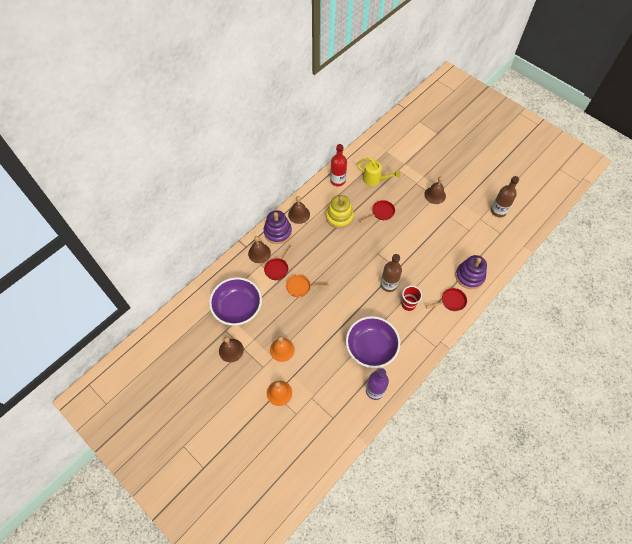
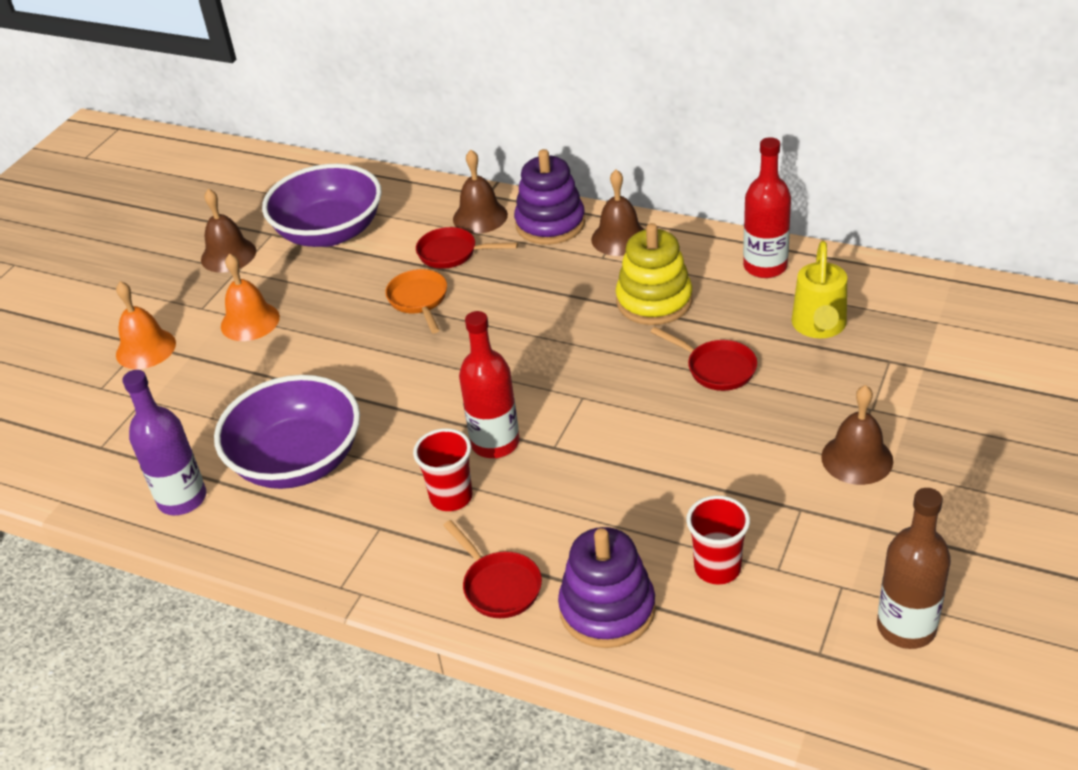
camera: 75 degrees right, 20 degrees down
brown bottle [380,254,402,292] -> red bottle [459,311,520,458]
none -> red cup [686,496,750,585]

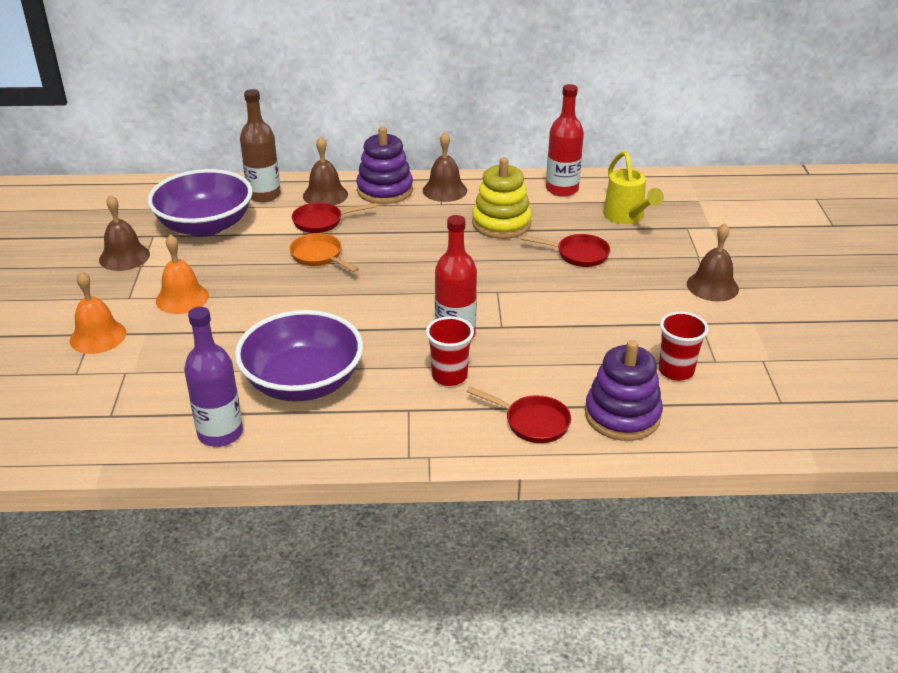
camera: 30 degrees left, 5 degrees down
brown bottle [877,488,951,649] -> brown bottle moved to [240,89,281,202]

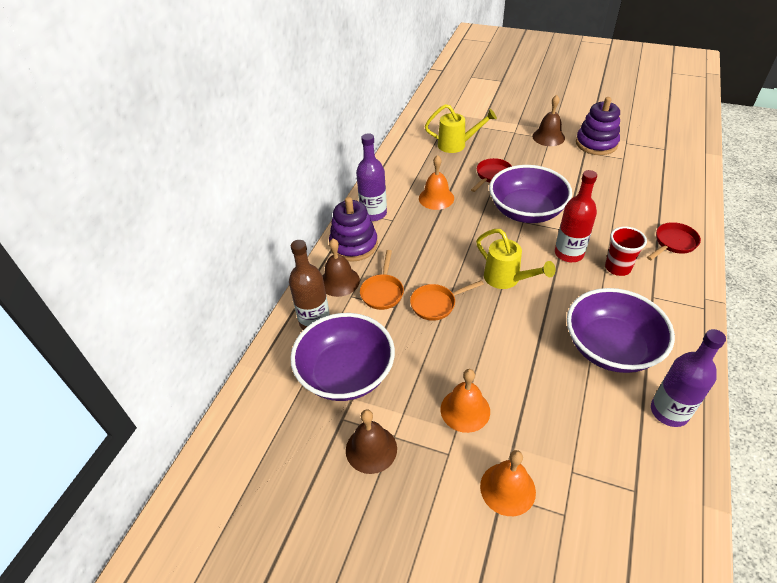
camera: 65 degrees left, 10 degrees up
red pan [292,203,377,233] -> orange pan [360,250,404,310]
brown bell [423,132,467,202] -> purple bottle [356,133,387,221]
yellow stacking toy [472,158,532,239] -> orange bell [419,155,454,210]
red bottle [546,84,584,196] -> none
purple stacking toy [585,340,663,441] -> purple stacking toy moved to [576,97,620,155]
red cup [659,311,709,381] -> none
none -> yellow watering can [476,229,556,289]
none -> purple bowl [489,165,572,223]

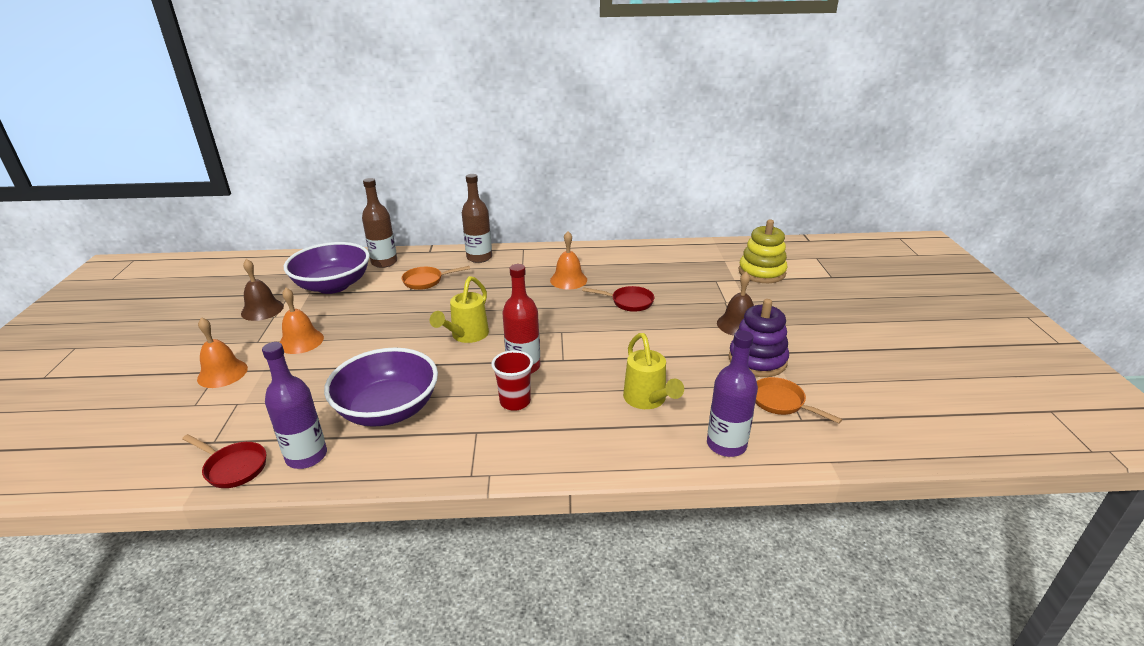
camera: 65 degrees right, 15 degrees down
brown bell [322,238,360,297] -> none
purple stacking toy [329,197,378,262] -> brown bottle [462,174,492,263]
purple bottle [356,133,387,221] -> purple bottle moved to [707,330,758,457]
orange pan [410,280,484,321] -> orange pan moved to [755,377,842,424]
yellow watering can [425,104,497,153] -> yellow watering can moved to [623,333,684,409]
purple bowl [489,165,572,223] -> none
red pan [647,222,701,260] -> red pan moved to [182,434,266,488]
none -> yellow stacking toy [739,219,788,283]

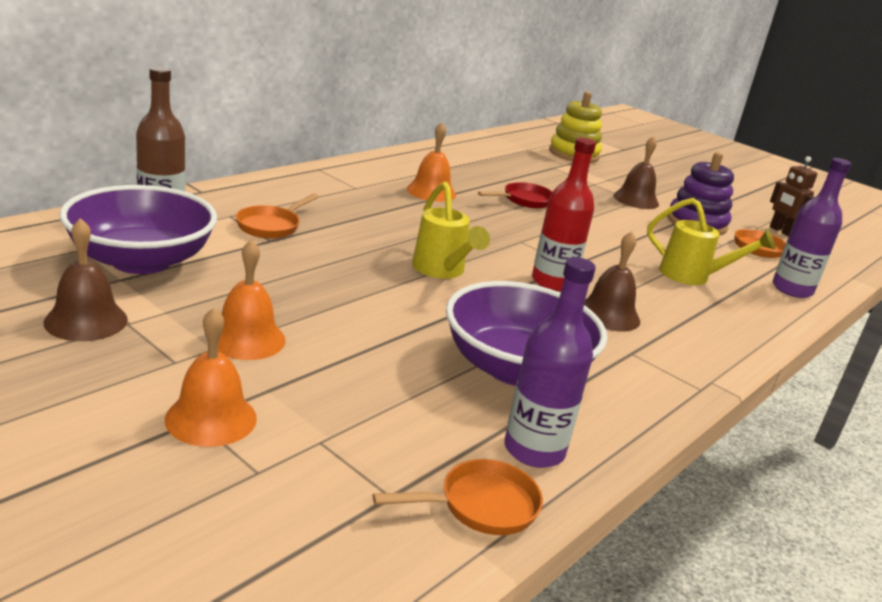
camera: 50 degrees left, 5 degrees down
red pan [182,434,266,488] -> orange pan [373,459,543,535]
brown bottle [462,174,492,263] -> none
red cup [491,350,533,411] -> brown bell [584,231,640,331]
none -> brown robot [770,156,817,236]

